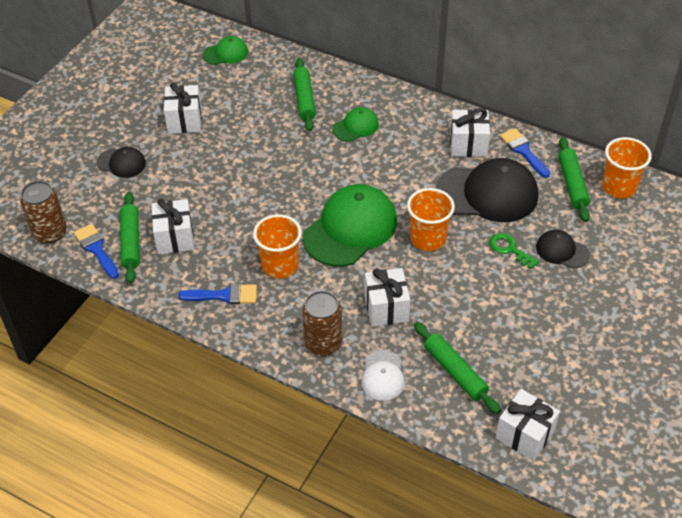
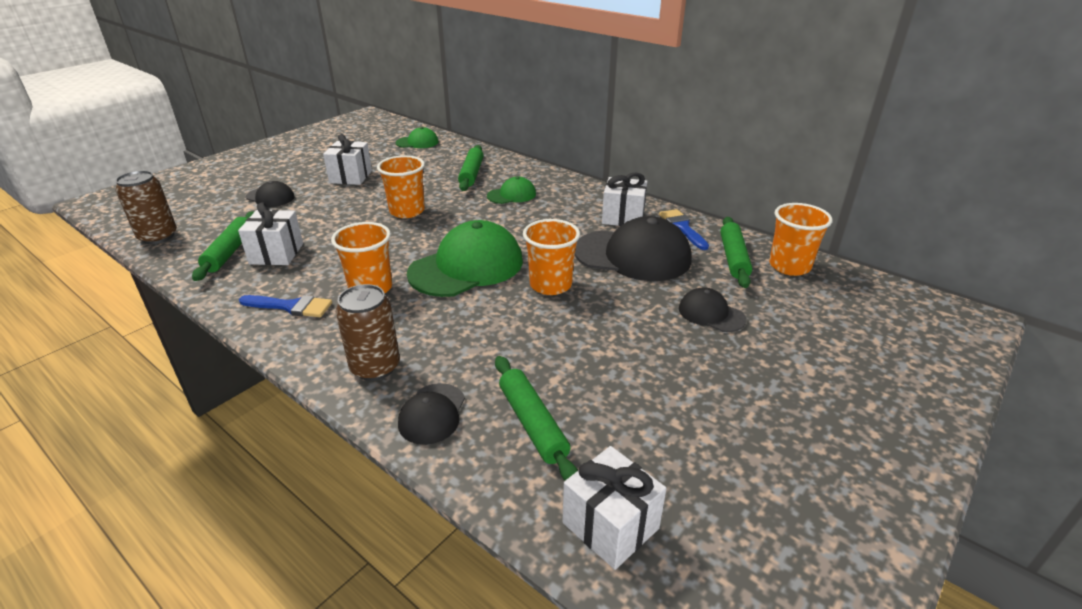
camera: 10 degrees right, 15 degrees down
blue brush [74,224,119,279] -> none
white cap [361,350,405,401] -> black cap [398,383,465,445]
white gift [364,268,410,327] -> none
green key [489,233,539,269] -> none
none -> orange cup [377,155,425,218]

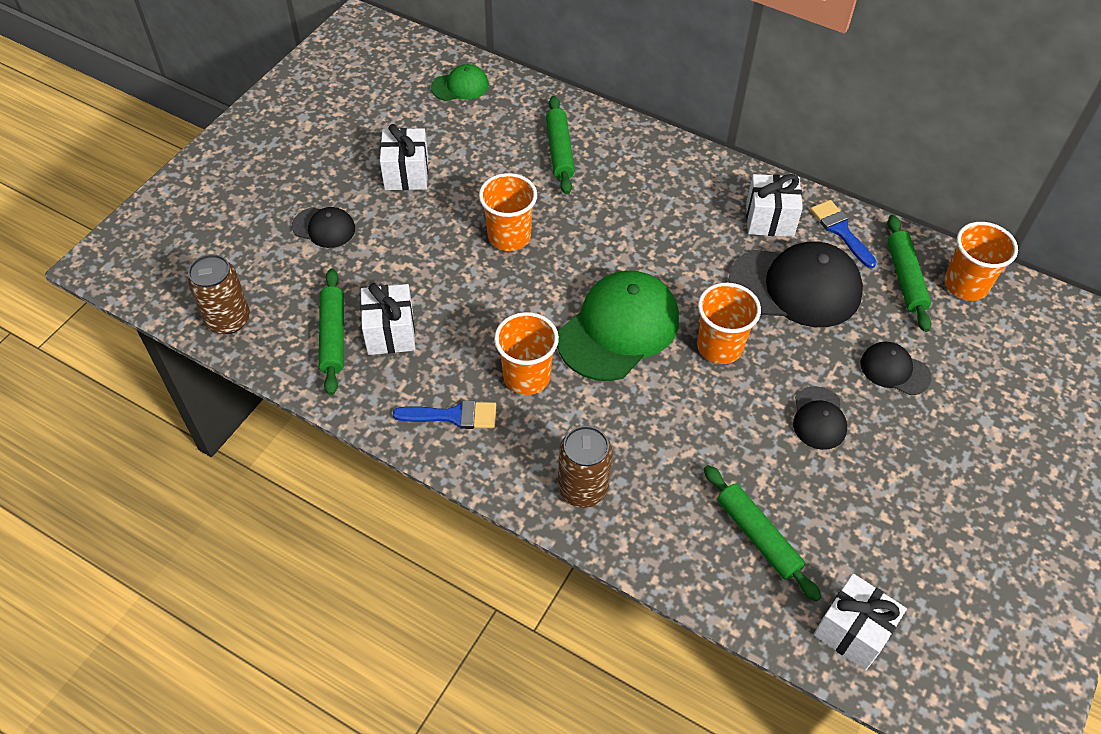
camera: 10 degrees left, 20 degrees up
black cap [398,383,465,445] -> black cap moved to [793,386,847,450]
green cap [487,177,536,204] -> none

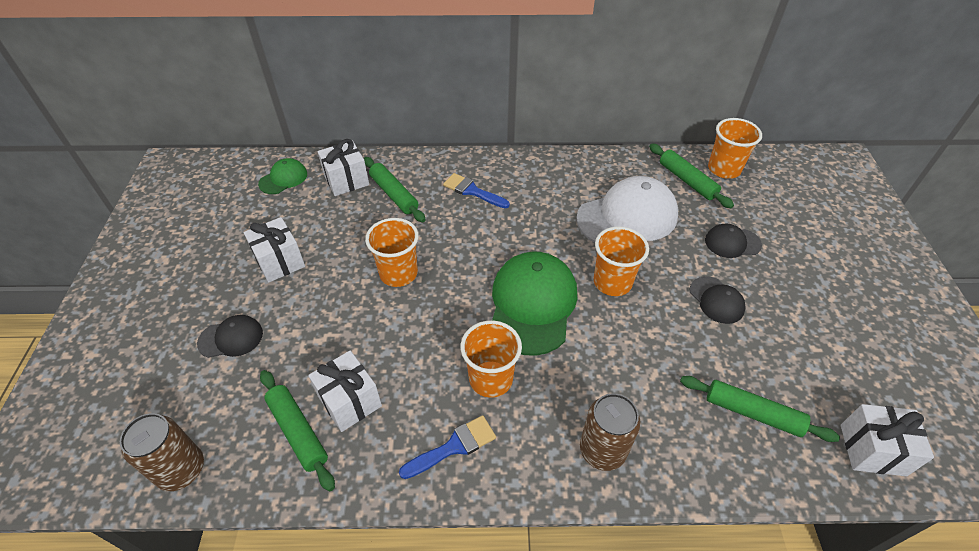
camera: 30 degrees left, 5 degrees down
black cap [728,241,863,327] -> white cap [576,176,678,243]
white gift [746,174,803,237] -> white gift moved to [318,139,369,196]
blue brush [810,200,877,268] -> blue brush moved to [443,173,510,208]

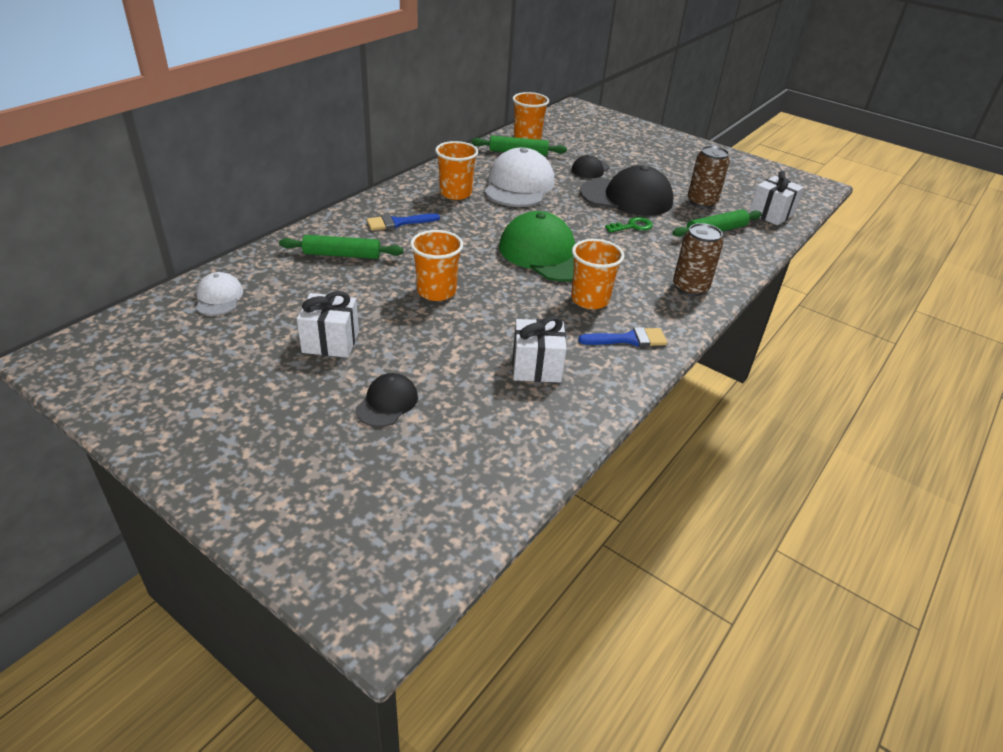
camera: 55 degrees left, 10 degrees down
brown can [120,413,204,491] -> brown can moved to [688,146,730,208]
green cap [258,158,307,194] -> white cap [196,272,243,316]
green rolling pin [260,370,335,491] -> none
white gift [318,139,369,196] -> none
blue brush [399,415,496,479] -> blue brush turned 75 degrees clockwise [578,327,667,347]
orange cup [594,226,649,296] -> orange cup moved to [435,141,478,200]
black cap [690,276,746,324] -> black cap [580,165,674,216], size x1.99
none -> green key [605,217,653,233]

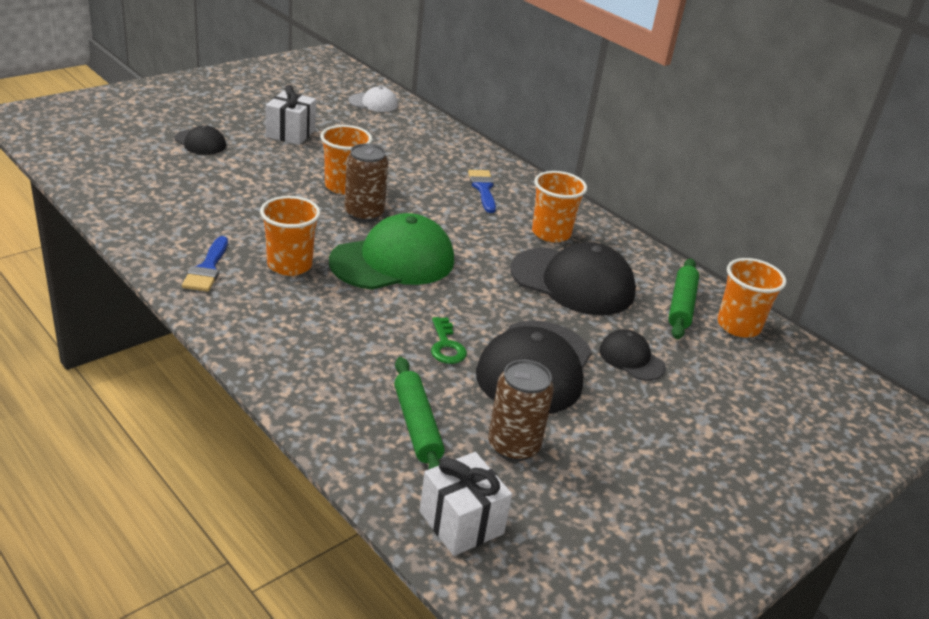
camera: 100 degrees right, 5 degrees down
green rolling pin [279,235,404,259] -> none
white cap [484,148,555,207] -> black cap [510,242,636,315]
white gift [512,316,567,383] -> none
brown can [673,223,723,296] -> brown can moved to [344,143,388,222]

